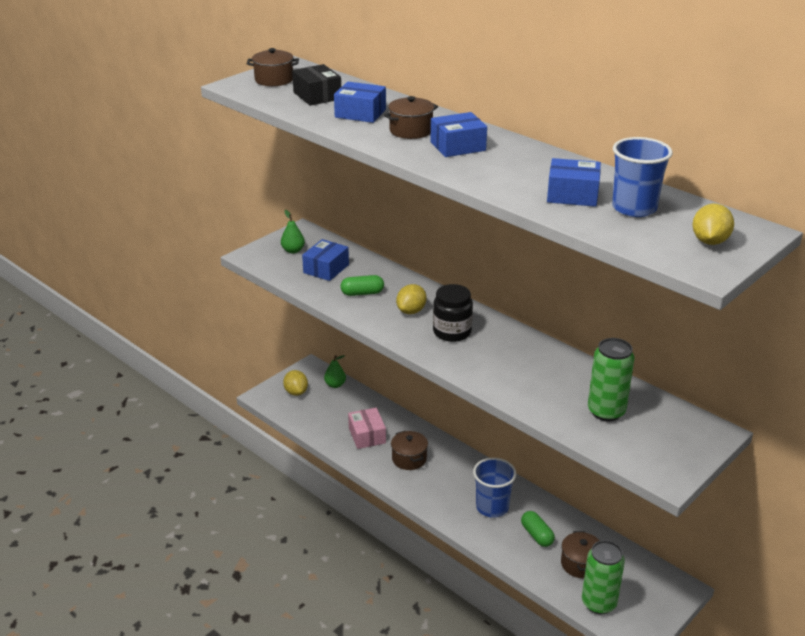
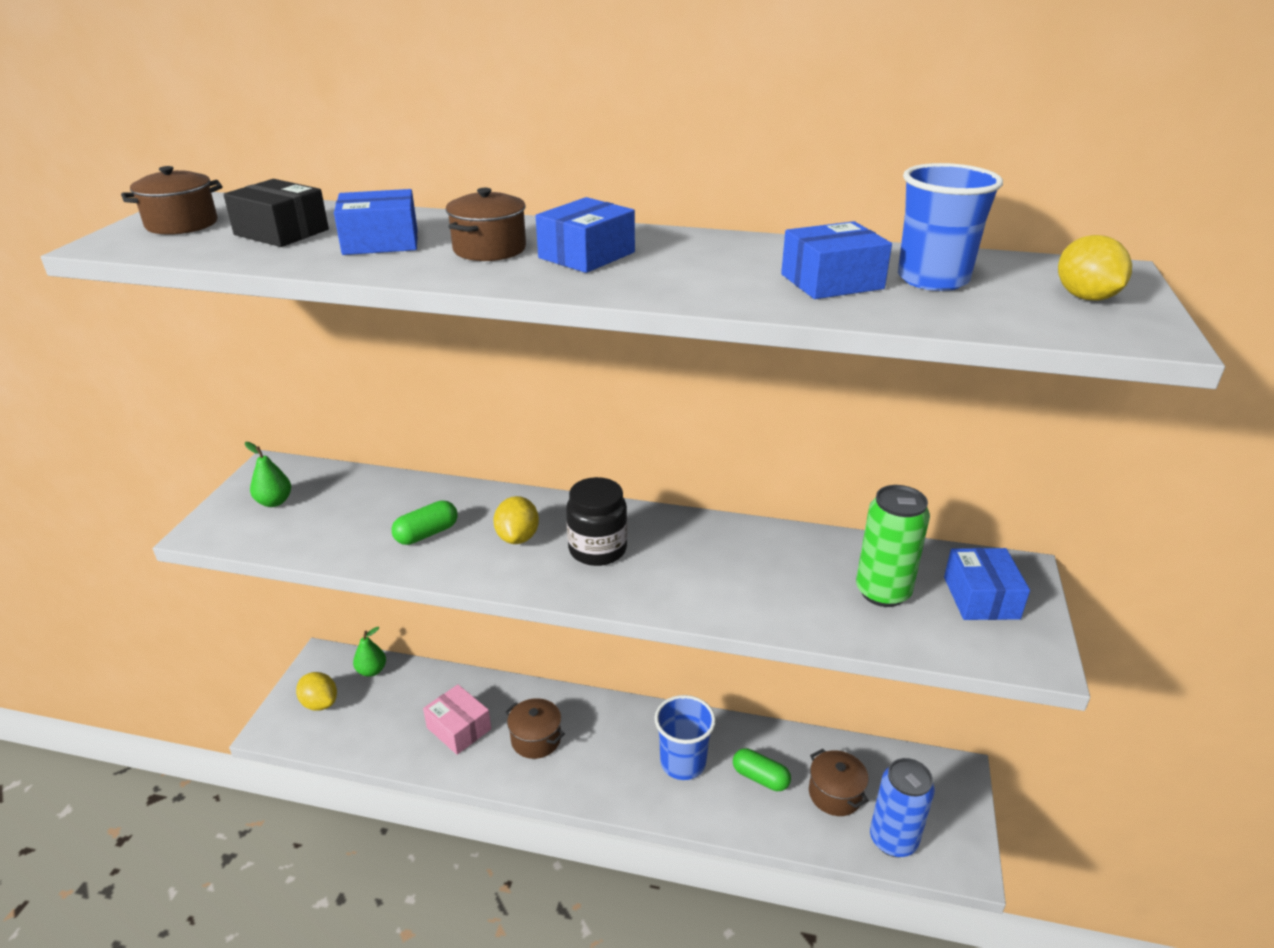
camera: 30 degrees left, 0 degrees up
blue box [302,239,349,281] -> blue box moved to [944,548,1030,620]
green can [582,540,625,614] -> blue can [870,758,935,857]

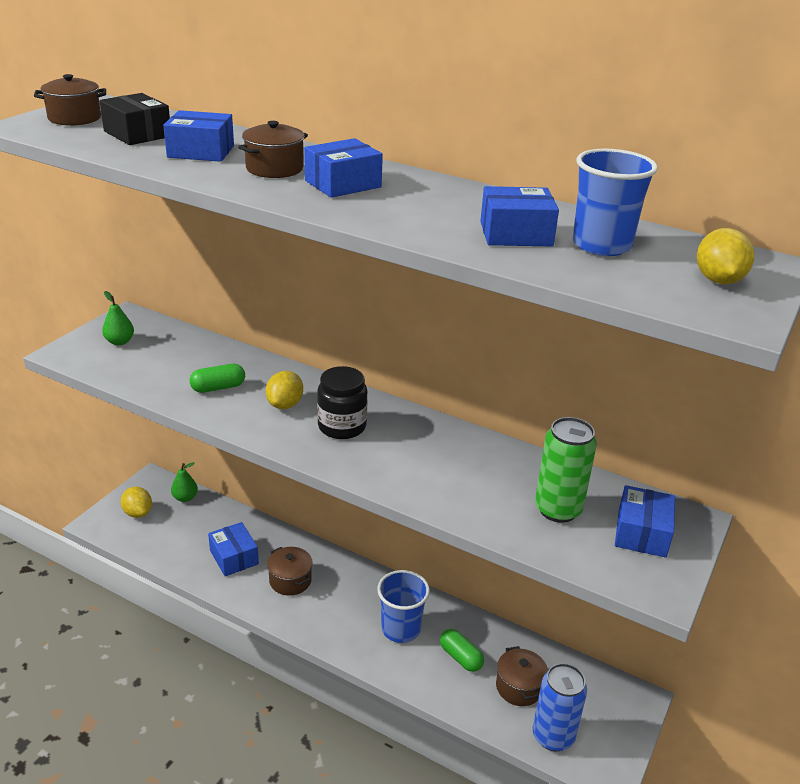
camera: 15 degrees right, 0 degrees up
pink box [423,684,491,755] -> blue box [208,522,259,576]

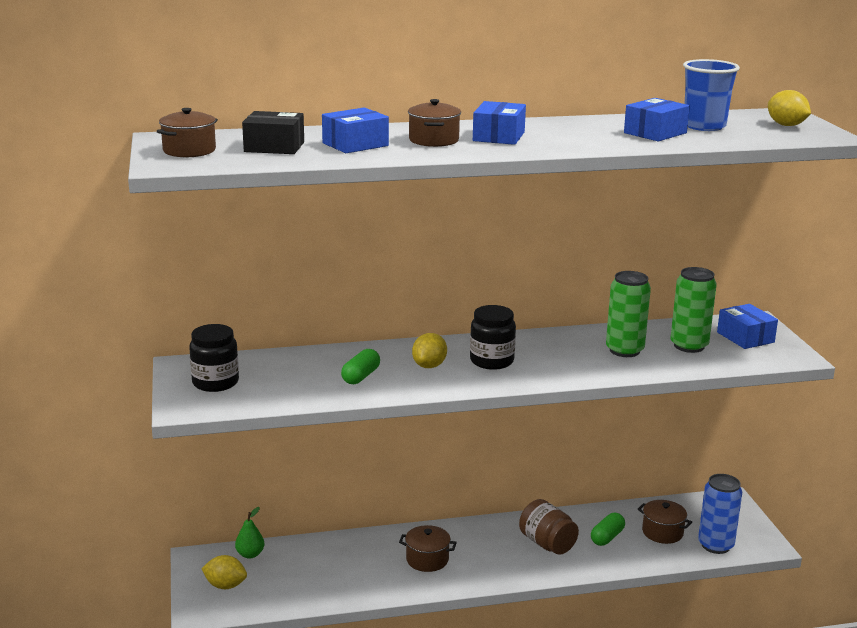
camera: 40 degrees left, 10 degrees down
green pear [102,291,134,345] -> black jar [189,324,239,392]
blue box [208,522,259,576] -> none
yellow lemon [266,371,303,409] -> yellow lemon turned 45 degrees clockwise [412,333,447,368]
blue cup [377,570,430,643] -> brown jar [519,499,579,555]
green capsule [440,629,484,672] -> green capsule turned 60 degrees counterclockwise [591,513,625,546]
none -> green can [606,271,651,357]

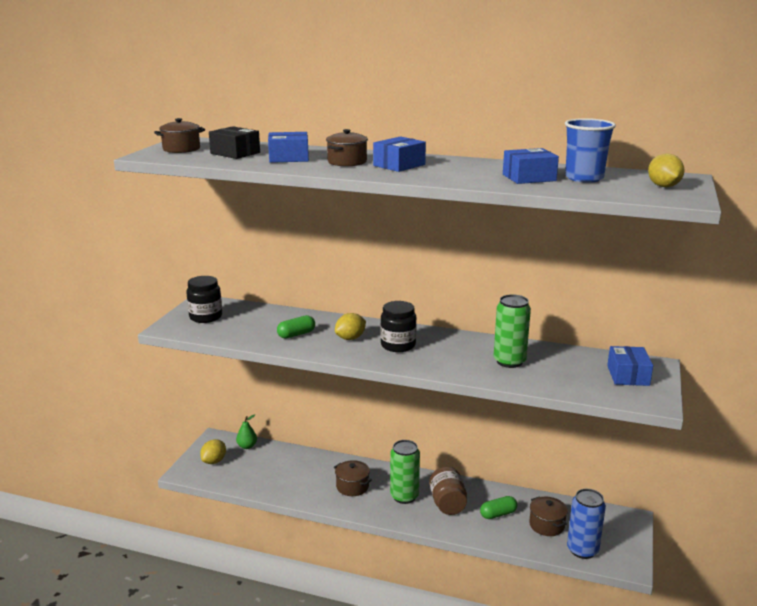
camera: 30 degrees right, 0 degrees up
yellow lemon [201,555,247,589] -> yellow lemon turned 75 degrees clockwise [200,439,226,464]
green can [670,267,717,353] -> green can moved to [390,440,420,504]

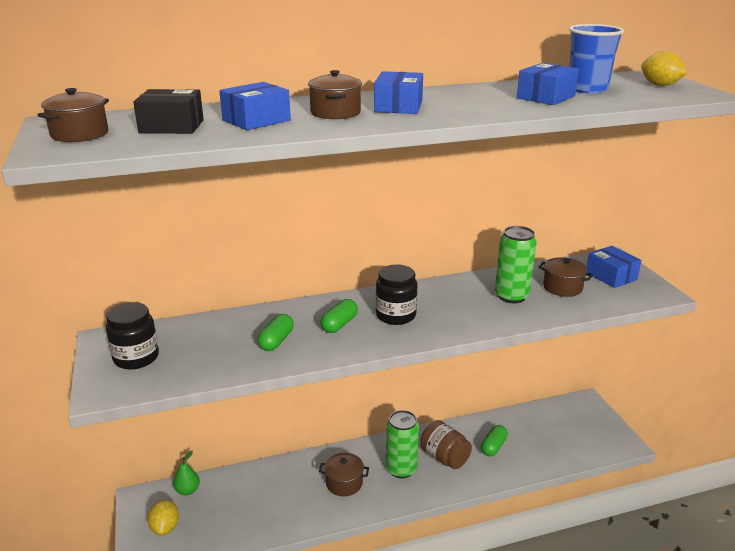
camera: 35 degrees left, 5 degrees up
yellow lemon [335,313,366,340] -> green capsule [320,299,358,333]
brown pot [529,496,568,536] -> brown pot moved to [539,257,593,297]
blue can [567,489,606,559] -> none

